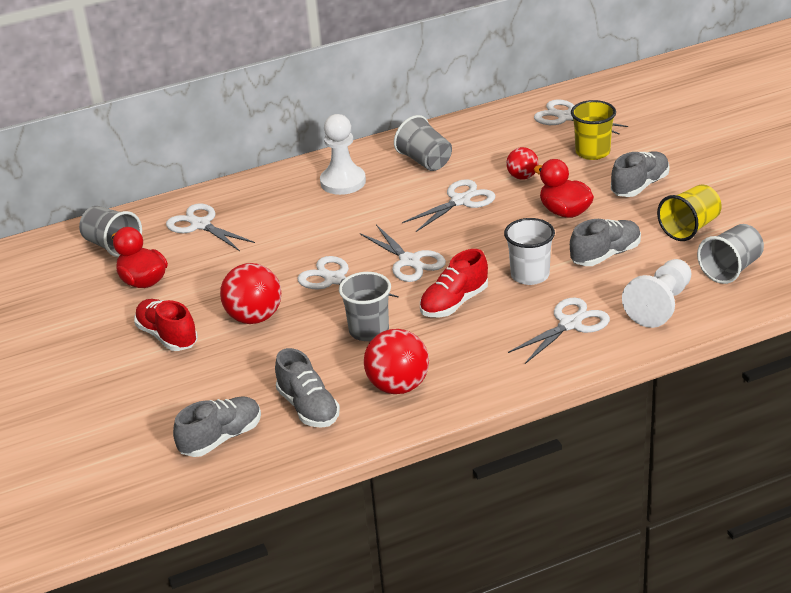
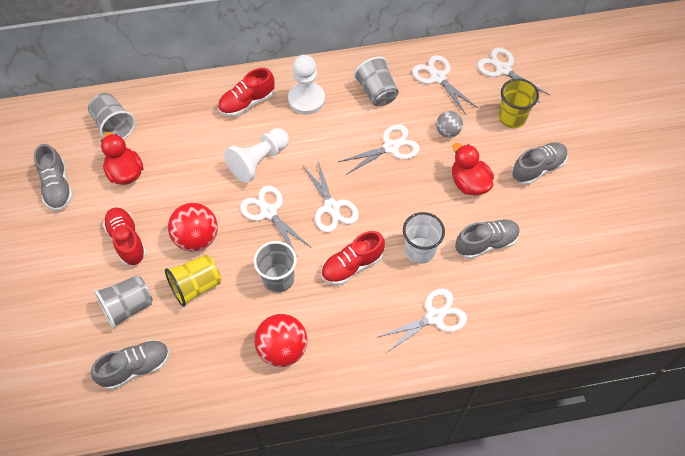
camera: 10 degrees right, 25 degrees up
white scissors [166,203,255,251] -> white scissors moved to [412,55,478,115]
grey shoe [275,348,340,428] -> grey shoe moved to [34,144,73,211]
red ball [506,147,539,180] -> grey ball [436,111,463,138]
white pawn [622,259,691,328] -> white pawn moved to [224,128,289,183]
yellow cup [657,184,722,241] -> yellow cup moved to [165,255,221,307]
grey cup [697,224,764,284] -> grey cup moved to [94,275,153,329]
none -> red shoe [218,68,275,117]

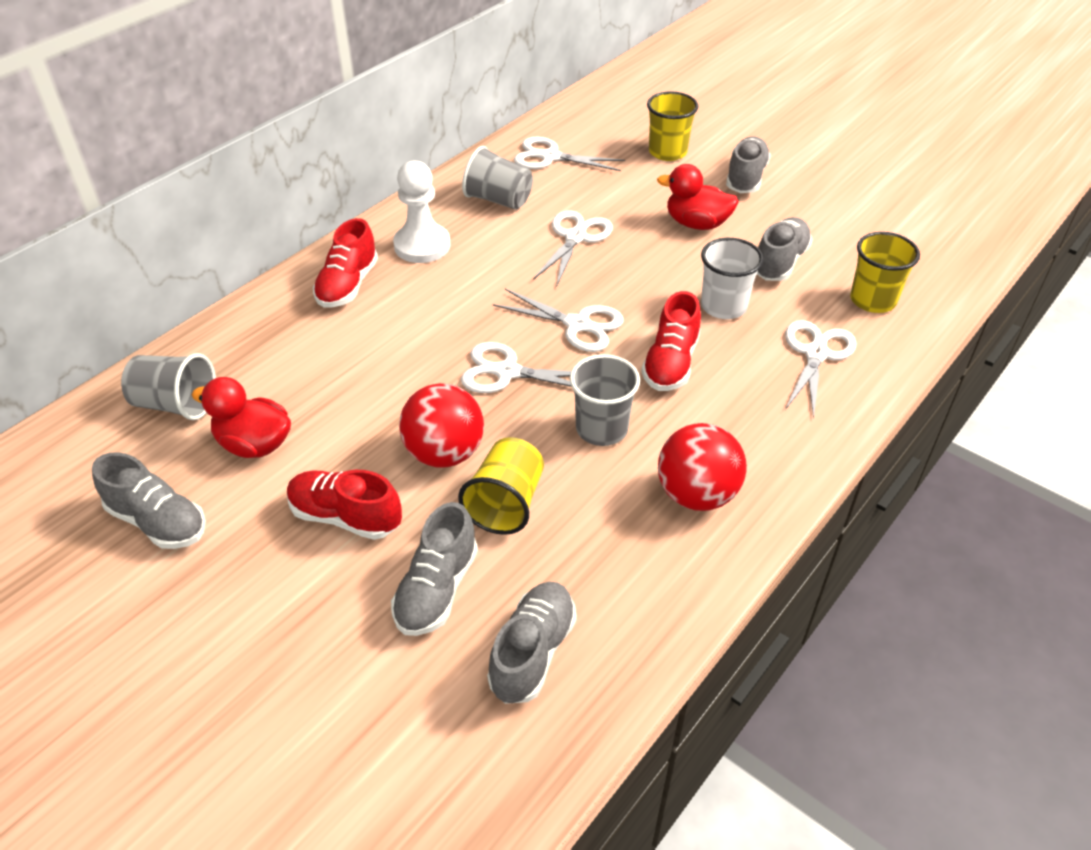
camera: 40 degrees left, 15 degrees down
grey cup [94,275,153,329] -> grey shoe [391,502,478,636]
white pawn [224,128,289,183] -> none
grey ball [436,111,463,138] -> none
white scissors [477,47,549,103] -> none
none -> yellow cup [850,232,920,313]

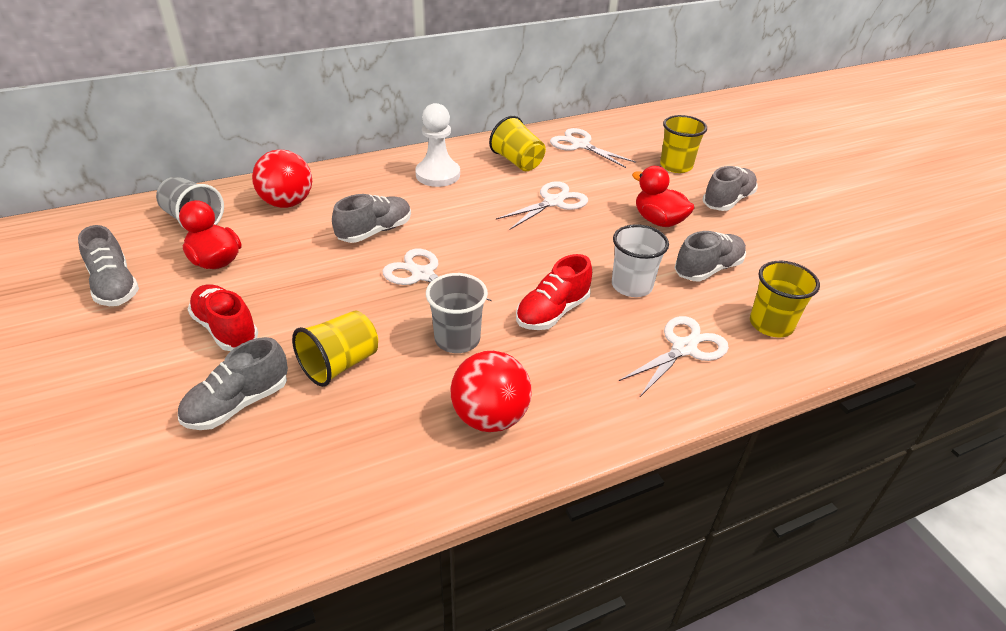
camera: 25 degrees right, 5 degrees down
red shoe [313,218,378,307] -> none
red ball [399,383,484,468] -> red ball moved to [252,149,312,208]
grey cup [462,146,533,210] -> yellow cup [489,116,546,171]
grey shoe [487,582,576,704] -> grey shoe moved to [332,194,411,243]
white scissors [493,289,624,352] -> none

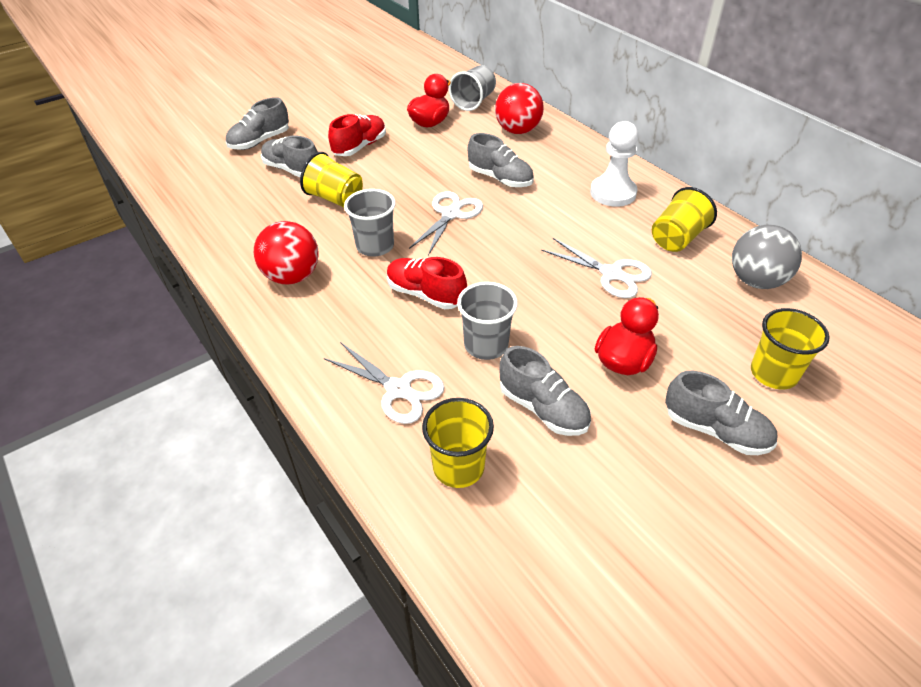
camera: 80 degrees right, 5 degrees up
grey shoe [78,225,139,306] -> grey shoe moved to [225,97,289,150]
white scissors [550,128,636,168] -> grey ball [732,225,802,289]
white cup [612,224,669,297] -> grey cup [457,282,518,360]

